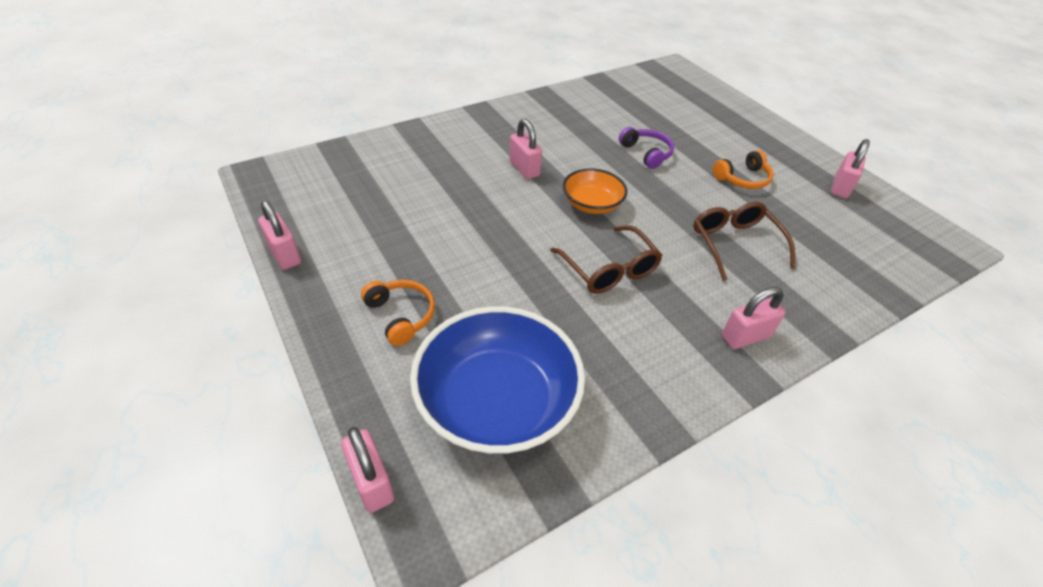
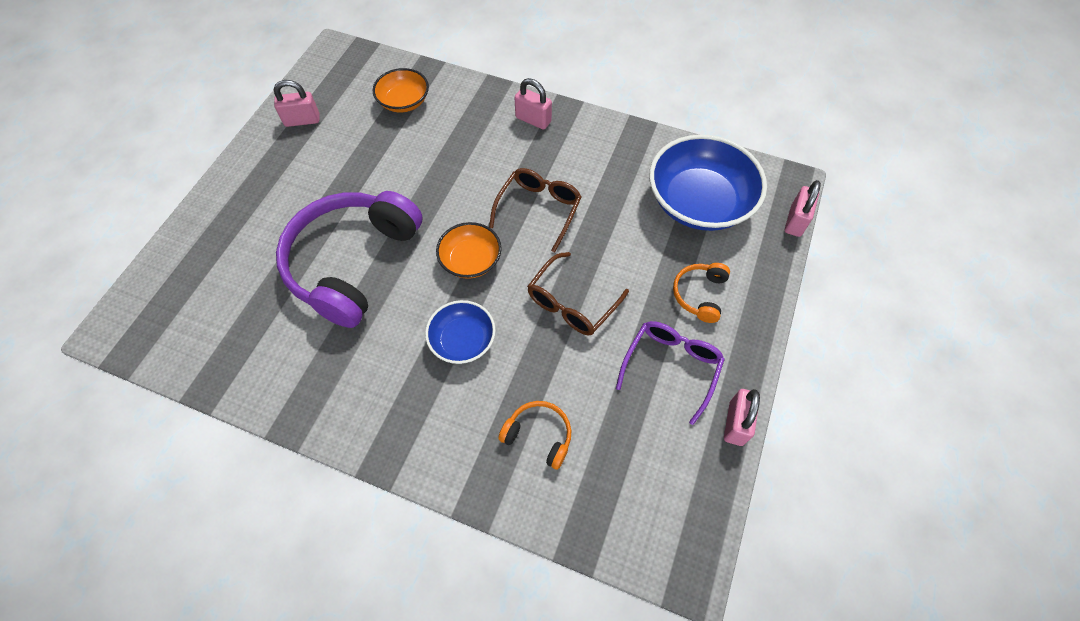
camera: 125 degrees left, 15 degrees up
pink padlock [509,119,542,179] -> blue bowl [425,300,496,364]
purple headphones [619,127,674,169] -> purple headphones [276,191,422,328], size x2.33
brown glasses [693,202,795,281] -> brown glasses moved to [527,252,629,335]
orange headphones [713,150,774,189] -> orange headphones moved to [498,401,571,470]
none -> orange bowl [373,68,429,113]
none -> purple glasses [616,321,725,425]

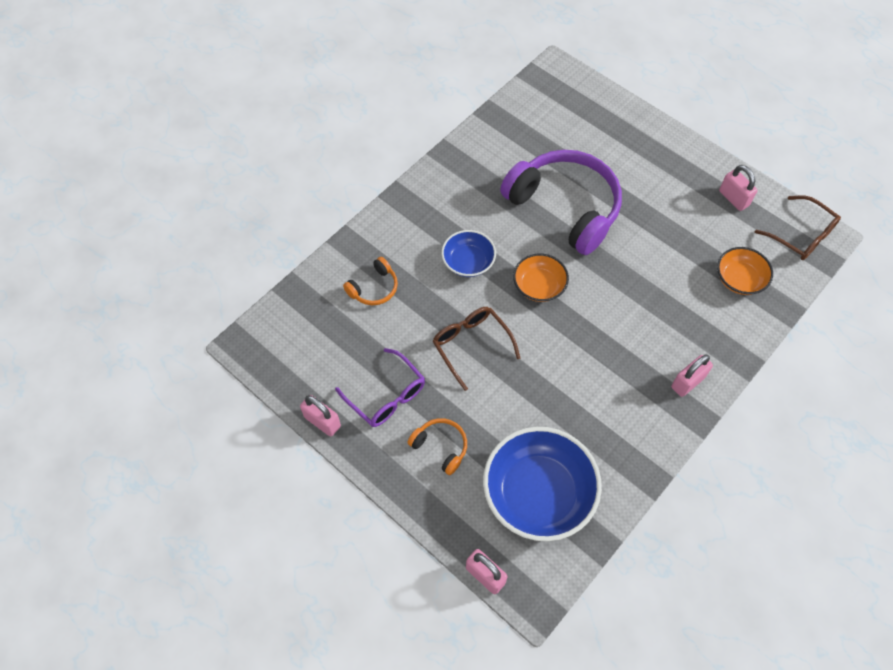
camera: 110 degrees right, 0 degrees up
pink padlock [274,80,319,127] -> pink padlock turned 45 degrees counterclockwise [719,165,758,211]
brown glasses [489,168,582,253] -> brown glasses moved to [755,195,841,260]

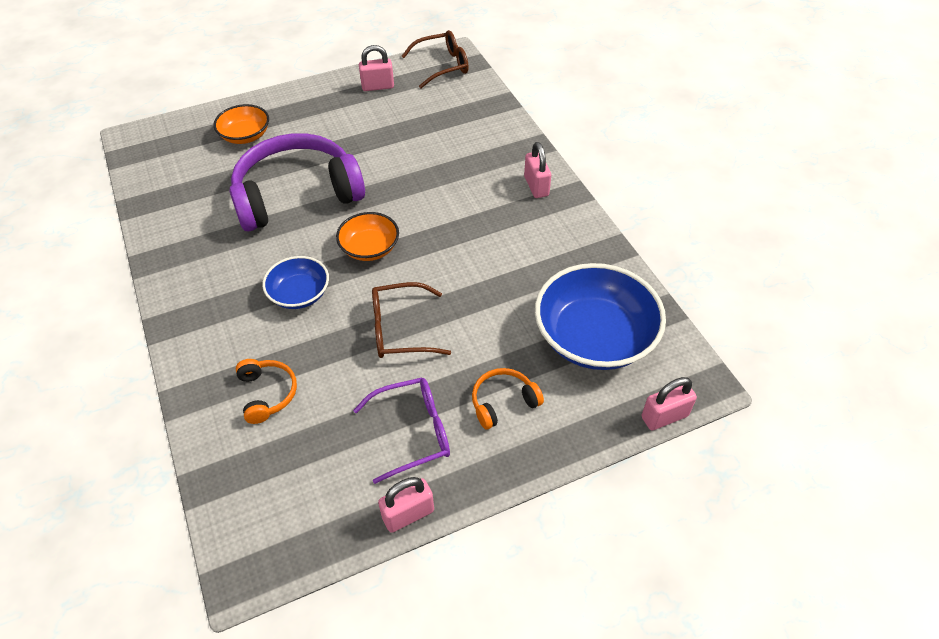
camera: 65 degrees left, 10 degrees down
orange bowl [717,247,773,295] -> orange bowl moved to [214,104,269,144]

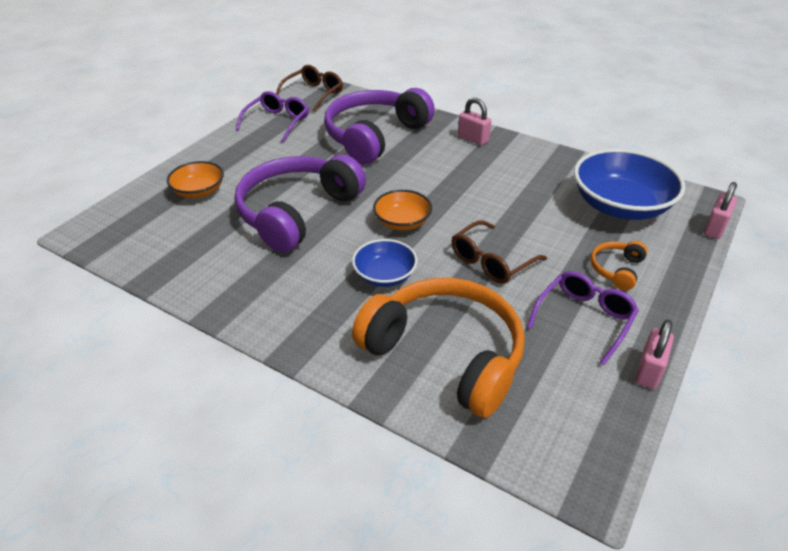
camera: 35 degrees left, 10 degrees down
orange headphones [236,359,297,424] -> orange headphones [352,278,525,418], size x2.33
pink padlock [359,45,394,91] -> purple glasses [236,91,309,142]
none -> purple headphones [324,88,435,164]

